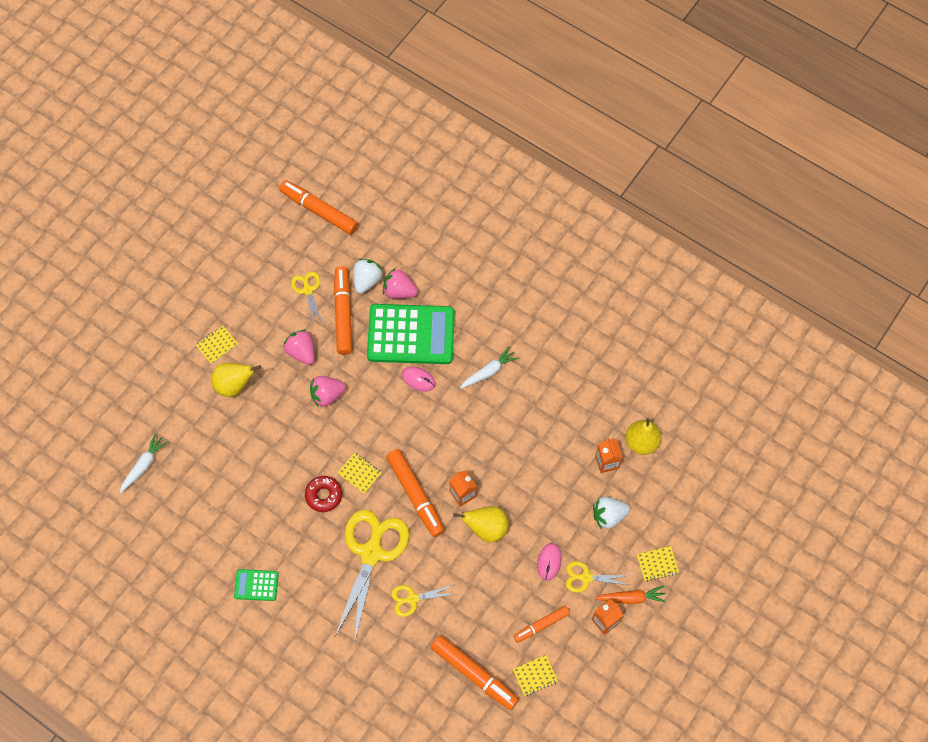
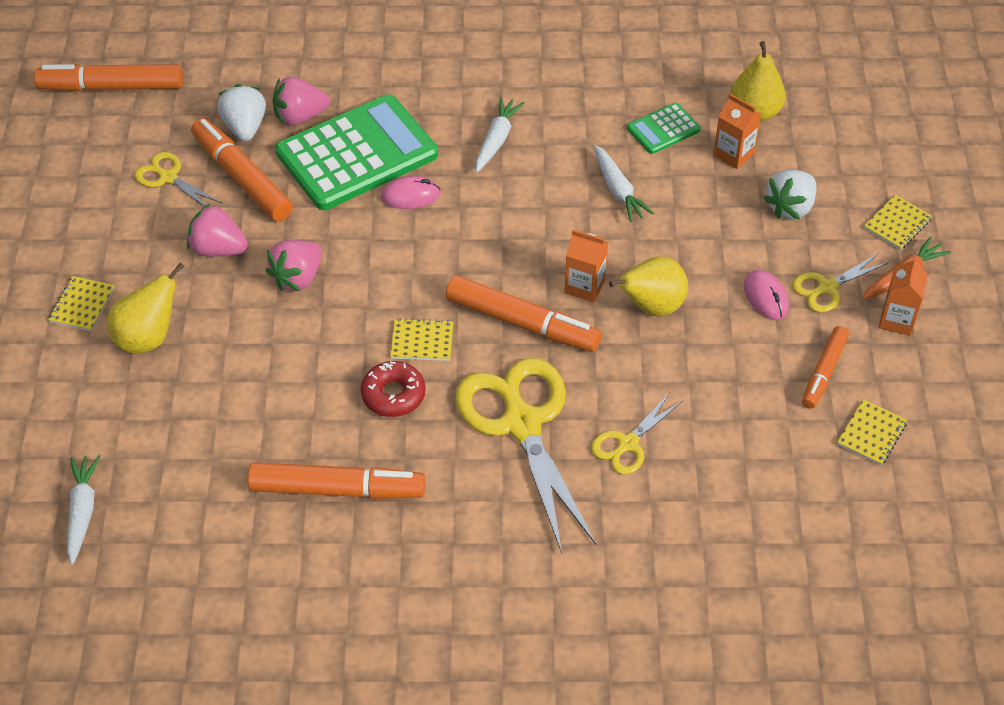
camera: 35 degrees left, 15 degrees down
green calculator [234,569,279,601] -> green calculator moved to [627,103,701,154]
orange marker [431,635,519,710] -> orange marker moved to [248,462,425,499]
none -> white carrot [594,145,654,222]

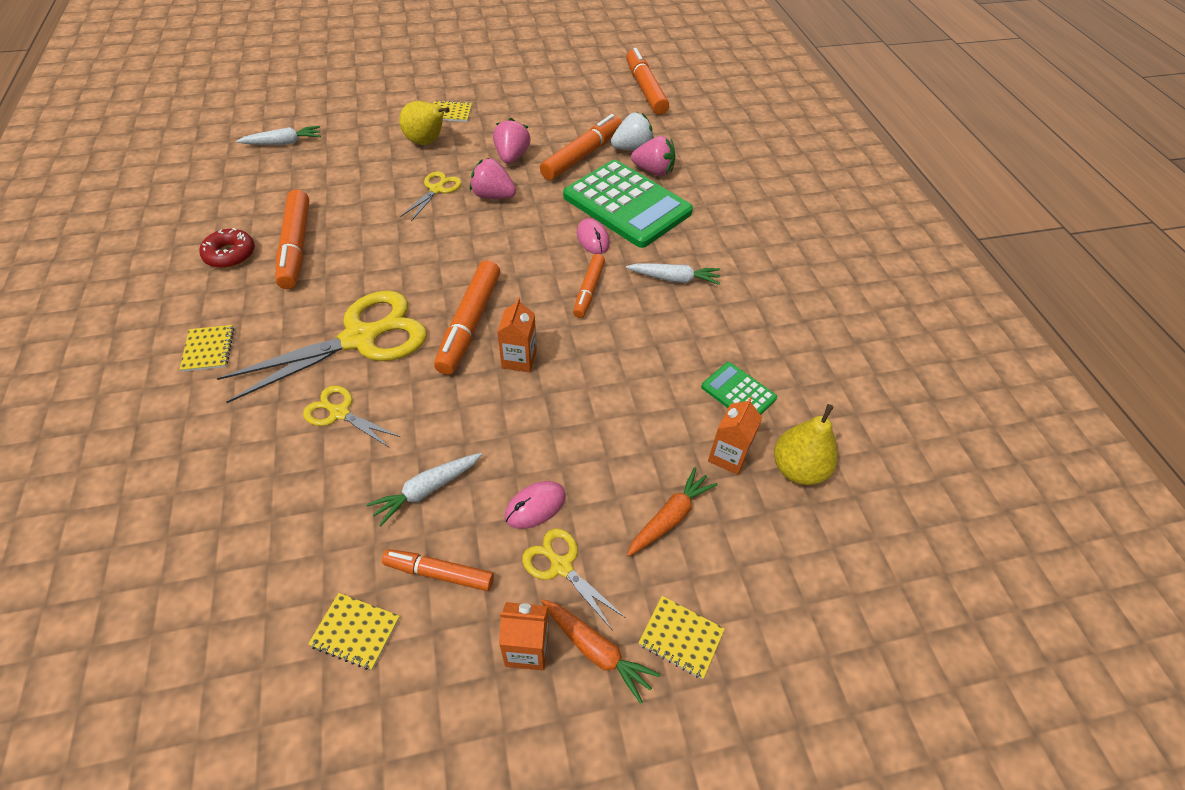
camera: 75 degrees right, 0 degrees up
yellow scissors [135,152,223,206] -> yellow scissors moved to [400,171,462,221]
pink strawberry [273,77,330,126] -> pink strawberry turned 135 degrees clockwise [631,136,675,176]
red donut [361,361,425,417] -> red donut moved to [199,228,255,268]
yellow notebook [390,318,453,361] -> yellow notebook moved to [179,325,234,372]
white carrot [594,145,654,222] -> white carrot moved to [366,453,482,527]
yellow pear [609,256,688,317] -> none
white strawberry [763,170,816,219] -> orange carrot [627,467,718,557]
none -> orange marker [573,254,605,318]

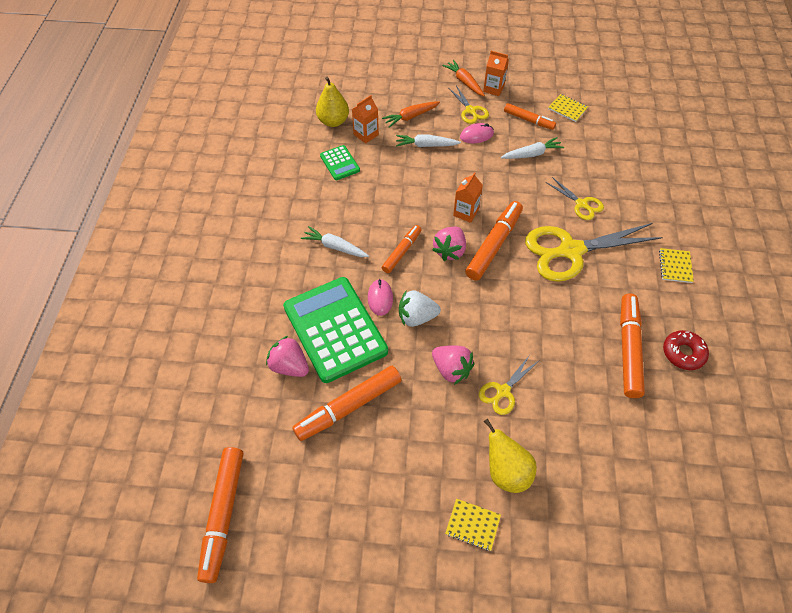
camera: 160 degrees left, 5 degrees up
white carrot [236,126,321,145] -> white carrot moved to [396,134,461,147]
pink strawberry [493,118,531,164] -> pink strawberry moved to [432,227,466,261]
white strawberry [611,113,653,151] -> white strawberry moved to [399,290,441,327]
yellow notebook [639,596,725,679] -> none

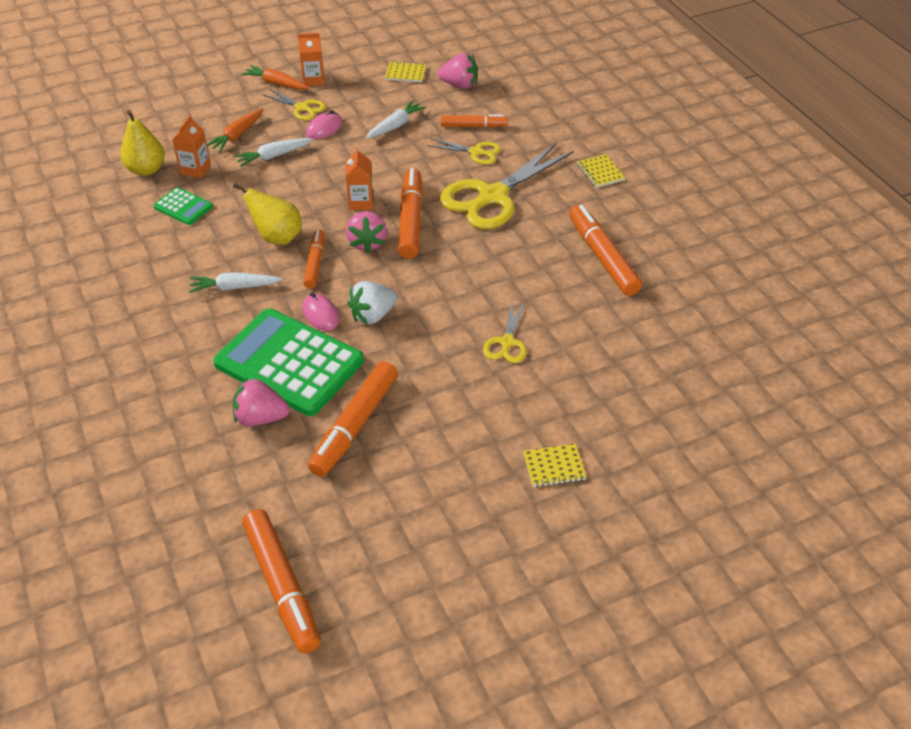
camera: 30 degrees left, 10 degrees down
pink strawberry [432,346,474,385] -> pink strawberry moved to [438,53,478,89]
yellow pear [484,418,537,493] -> yellow pear moved to [233,183,302,245]
orange marker [504,103,556,130] -> orange marker moved to [441,114,508,128]
red donut [663,330,709,370] -> none

